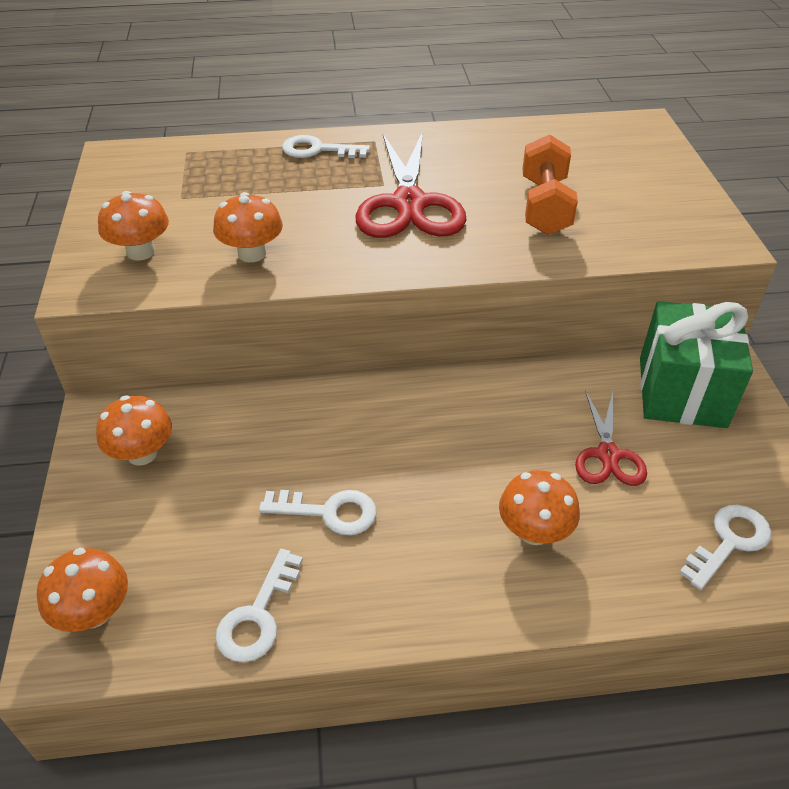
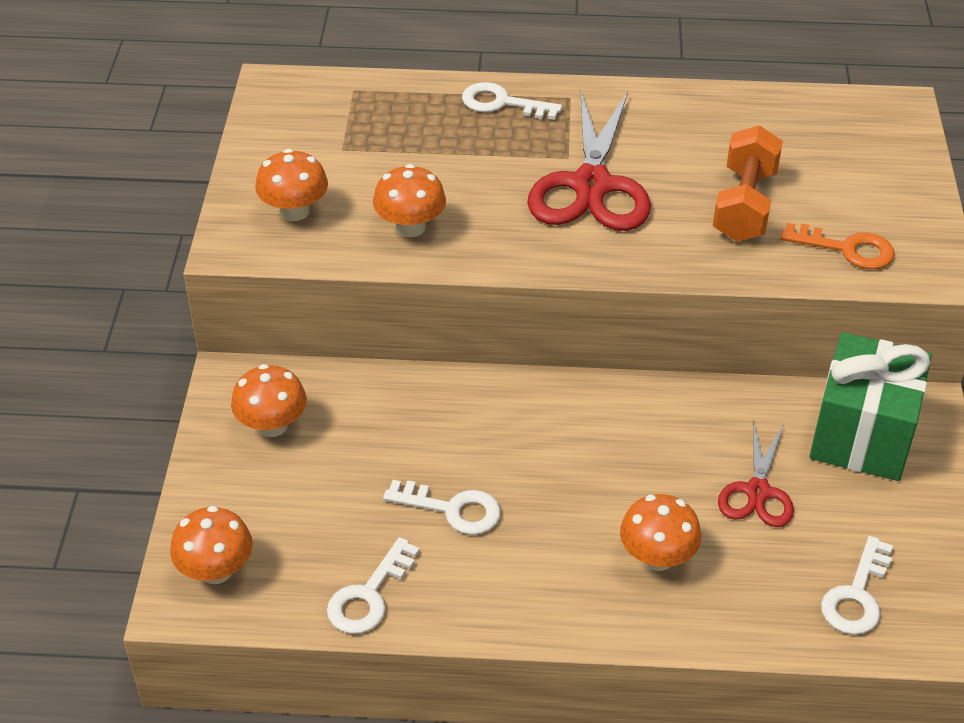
camera: 10 degrees right, 0 degrees up
white key [679,505,771,590] -> white key turned 150 degrees clockwise [821,536,893,635]
none -> orange key [781,223,895,269]

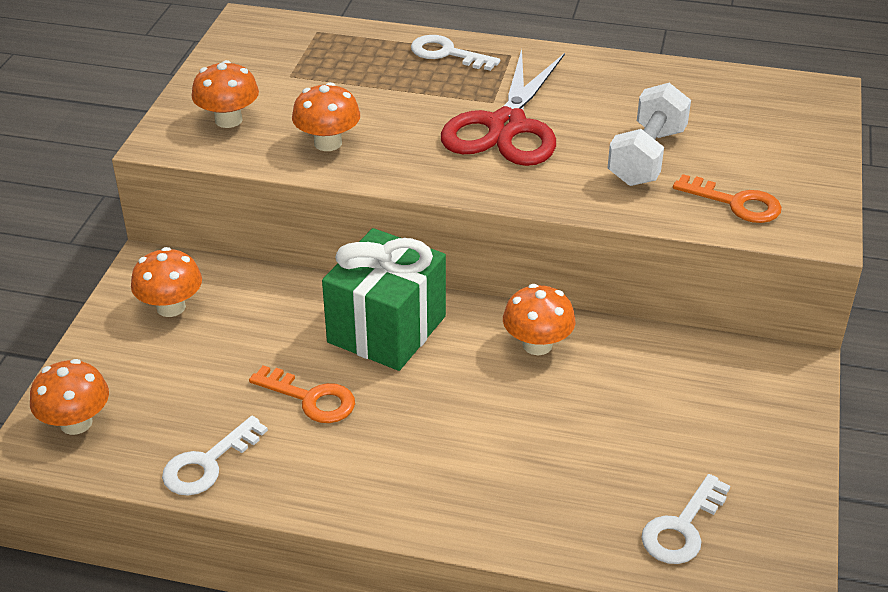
camera: 10 degrees right, 5 degrees down
white key [383,480,501,535] -> orange key [249,365,355,423]
orange mushroom [620,494,701,571] -> orange mushroom moved to [503,284,575,355]
orange dumbbell [713,125,783,242] -> white dumbbell [607,83,691,186]
red scissors [718,420,794,527] -> none
green gift [810,332,932,481] -> green gift moved to [322,228,446,371]

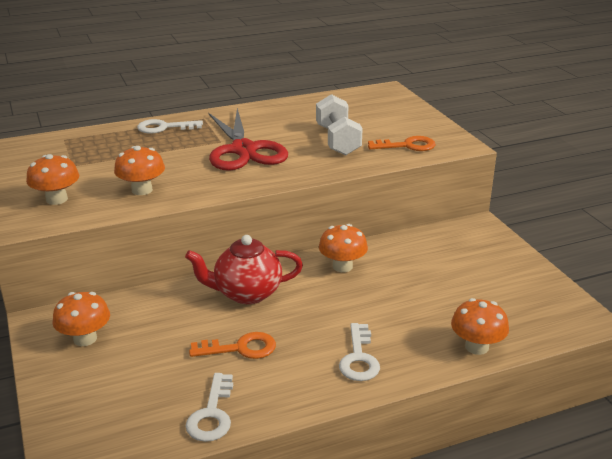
camera: 35 degrees left, 10 degrees down
orange mushroom [30,359,109,435] -> orange mushroom moved to [451,298,509,355]
green gift [322,228,446,371] -> red teapot [185,235,303,304]
white key [641,474,730,564] -> white key moved to [339,323,380,381]

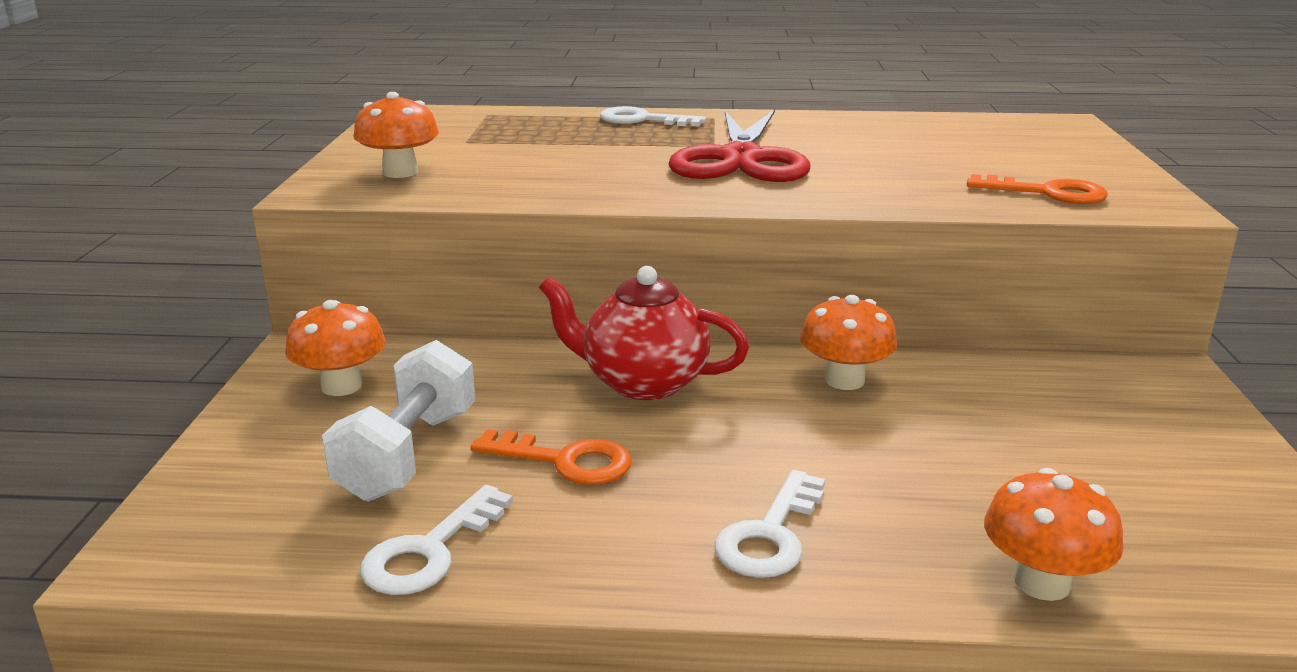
camera: 25 degrees right, 5 degrees down
orange mushroom [114,146,165,195] -> none
white dumbbell [316,94,363,155] -> white dumbbell moved to [322,340,475,502]

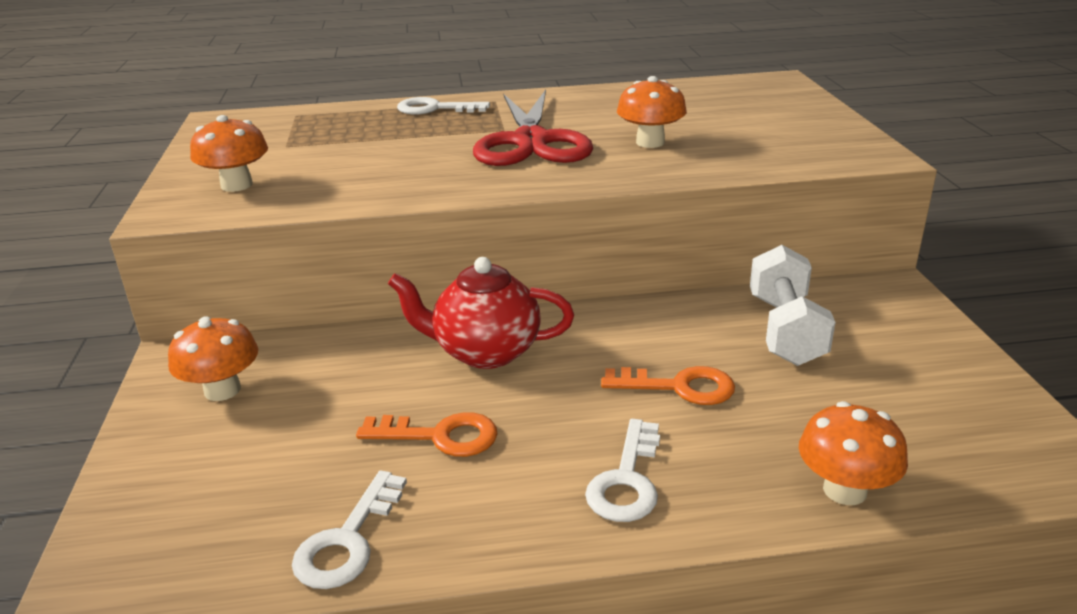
camera: 10 degrees left, 5 degrees up
white dumbbell [322,340,475,502] -> white dumbbell moved to [750,245,836,366]
orange mushroom [800,295,898,390] -> orange mushroom moved to [617,76,687,148]
orange key [967,174,1108,204] -> orange key moved to [601,366,735,405]

